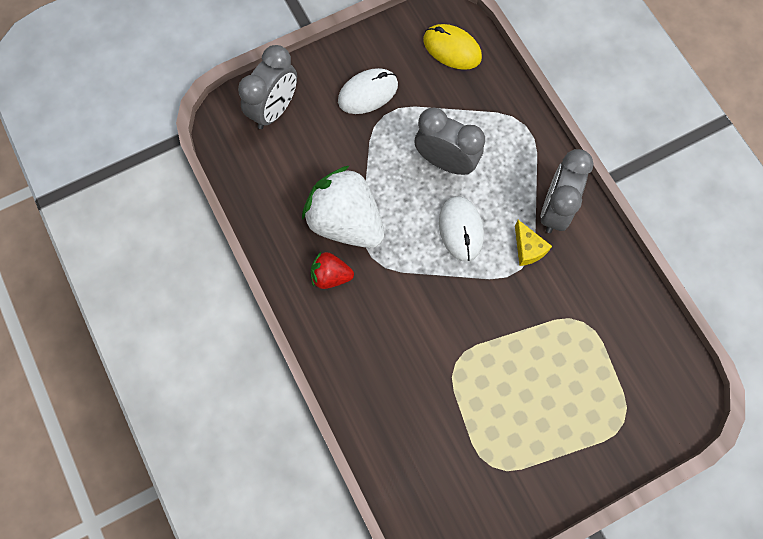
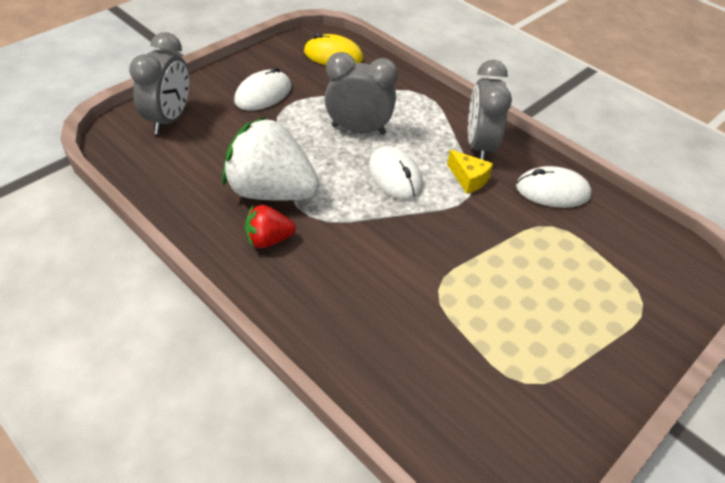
camera: 20 degrees left, 25 degrees down
none -> white mouse [516,166,592,208]

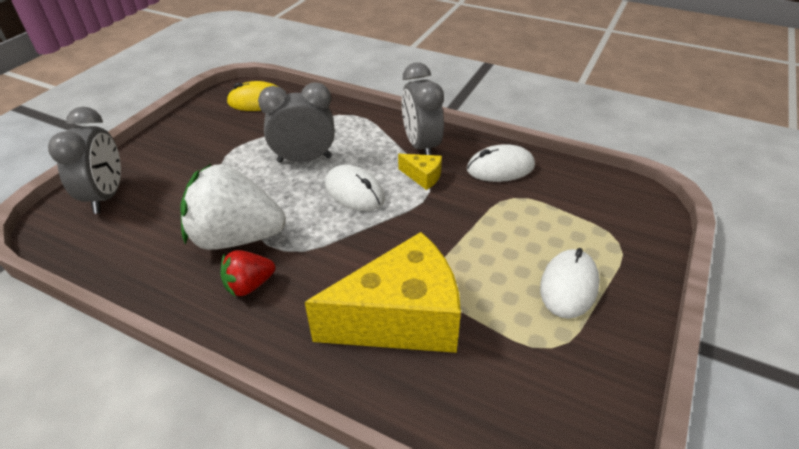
camera: 15 degrees left, 5 degrees down
white mouse [234,67,291,111] -> white mouse moved to [540,248,600,319]
none -> yellow cheese [305,232,461,353]

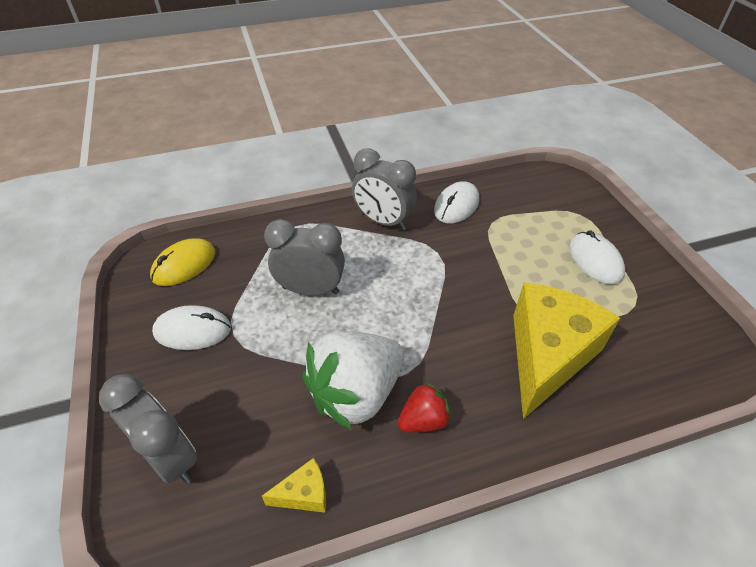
camera: 45 degrees left, 5 degrees up
red strawberry [221,250,275,297] -> red strawberry turned 135 degrees counterclockwise [398,382,452,432]
grey clock [258,82,335,163] -> grey clock turned 60 degrees clockwise [264,219,345,296]
white mouse [325,165,385,211] -> white mouse moved to [152,305,231,350]
yellow cheese [398,154,442,190] -> yellow cheese moved to [262,458,326,513]

